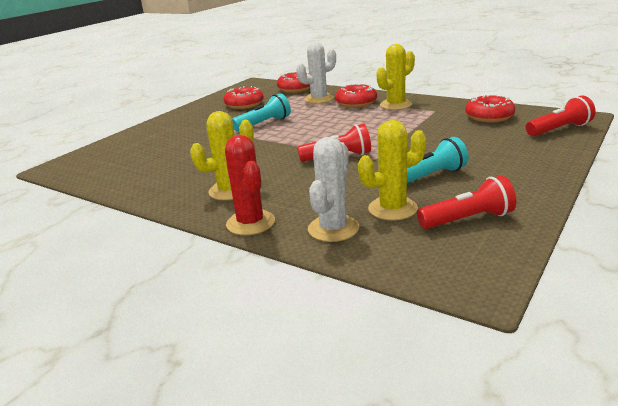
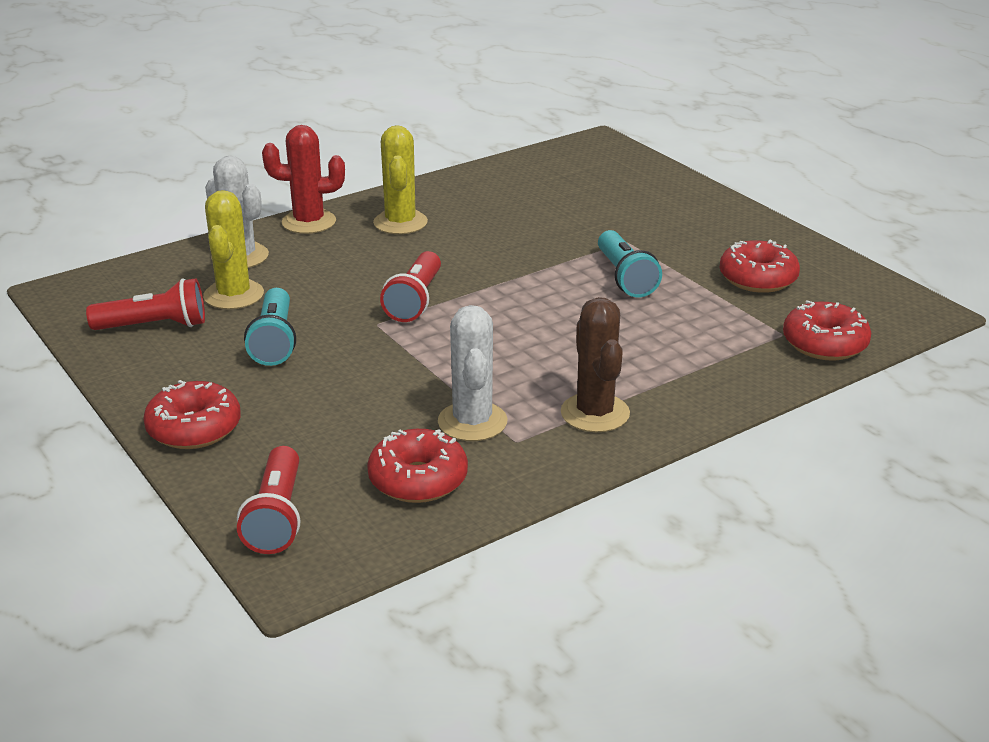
camera: 110 degrees right, 5 degrees up
white cactus [296,42,336,104] -> white cactus moved to [438,305,507,441]
red donut [335,83,377,108] -> red donut moved to [143,380,241,449]
yellow cactus [376,44,415,110] -> brown cactus [561,297,630,432]
red flashlight [417,175,516,229] -> red flashlight turned 105 degrees counterclockwise [86,278,205,330]

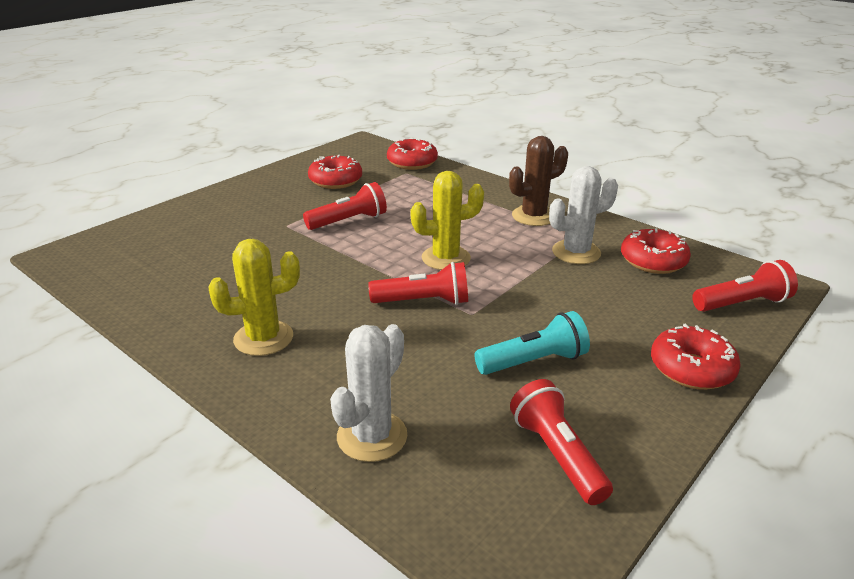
camera: 105 degrees left, 0 degrees up
yellow cactus [203,190,264,309] -> yellow cactus moved to [411,171,484,270]
red cactus [262,125,345,234] -> none
turquoise flashlight [598,230,662,297] -> red flashlight [303,182,387,230]

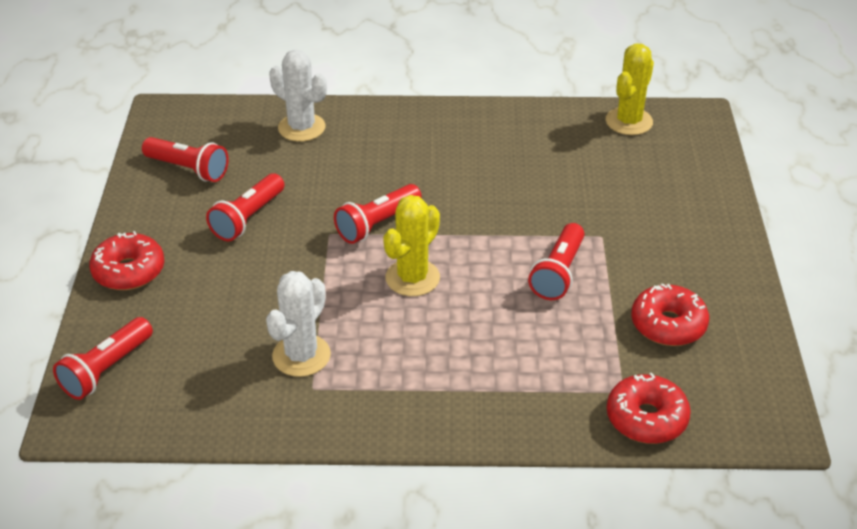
camera: 140 degrees right, 10 degrees up
yellow cactus [208,239,300,356] -> yellow cactus moved to [606,44,654,135]
white cactus [330,324,407,462] -> white cactus turned 45 degrees counterclockwise [269,50,327,142]
turquoise flashlight [474,311,590,375] -> red flashlight [206,173,284,241]
brown cactus [509,136,568,226] -> none
red donut [621,228,691,274] -> none

